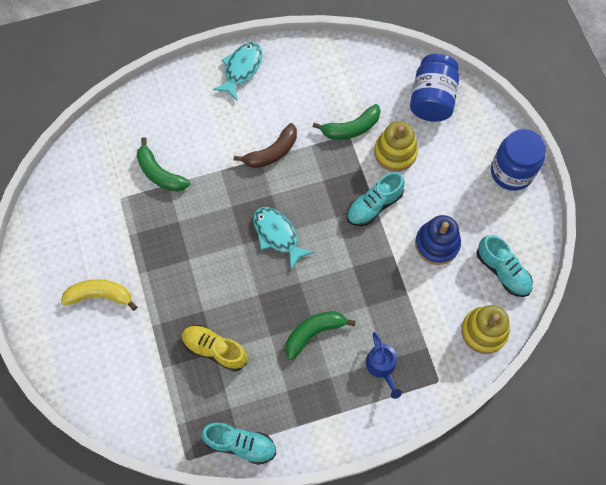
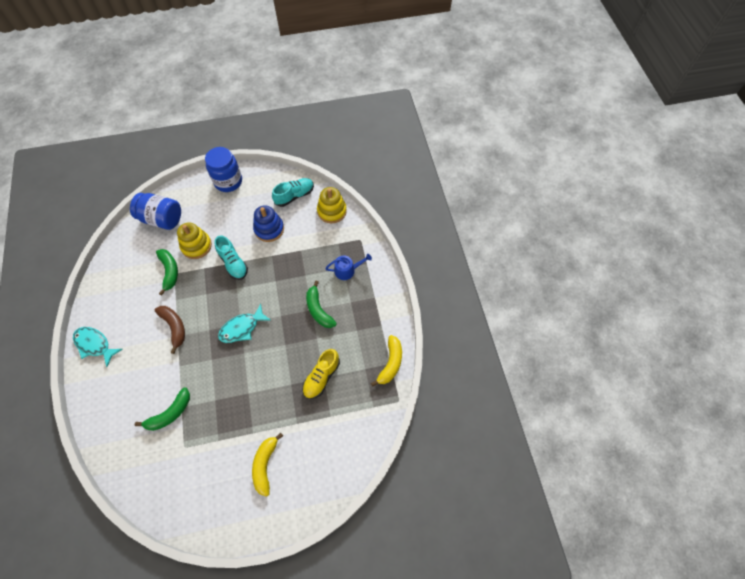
camera: 85 degrees left, 5 degrees down
turquoise shoe [201,422,276,465] -> yellow banana [371,335,402,387]

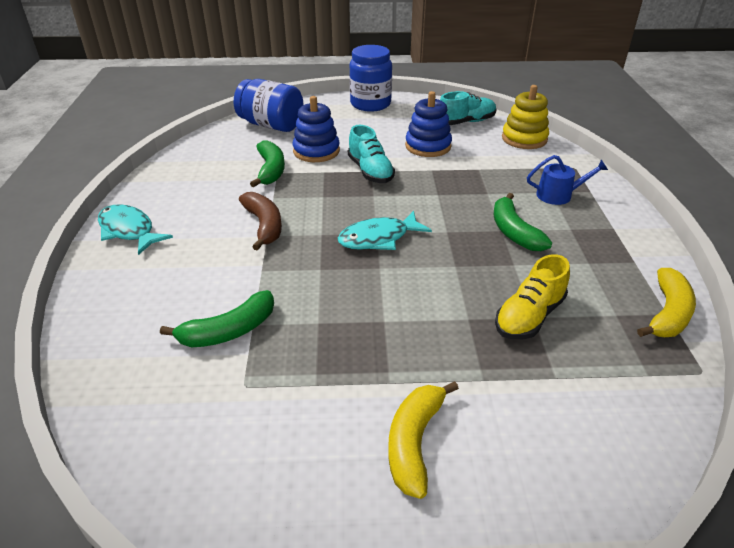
camera: 10 degrees right, 25 degrees down
yellow stacking toy [177,222,212,259] -> blue stacking toy [293,96,340,162]

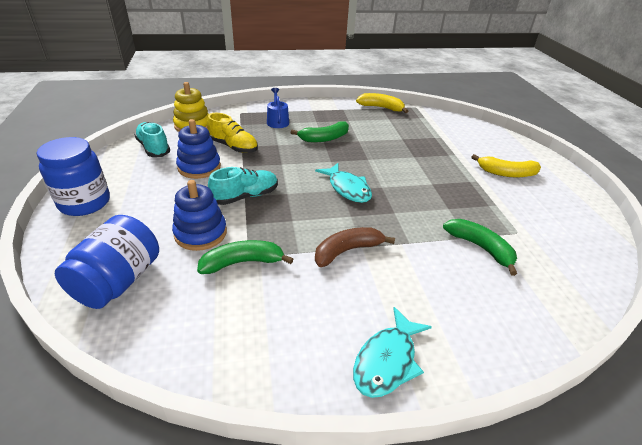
camera: 100 degrees left, 0 degrees up
yellow shoe [495,254,570,339] -> yellow shoe moved to [207,113,258,153]

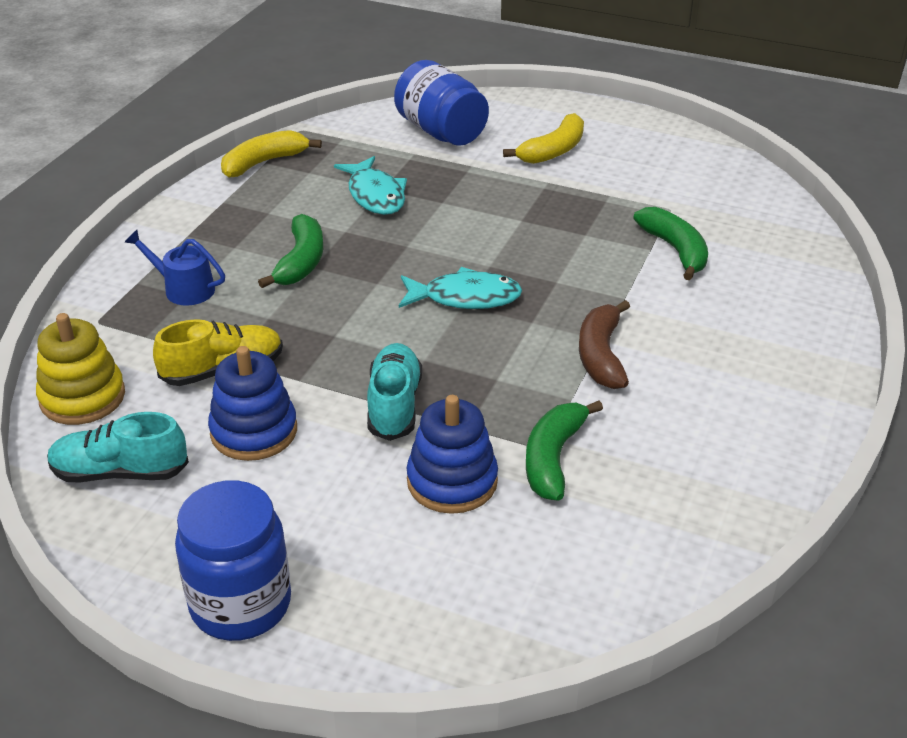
camera: 55 degrees left, 0 degrees up
blue jar [55,215,159,309] -> blue jar moved to [394,60,489,146]
turquoise fish [353,307,432,398] -> turquoise fish moved to [334,156,407,215]
green banana [443,219,517,276] -> green banana turned 75 degrees clockwise [633,207,708,281]

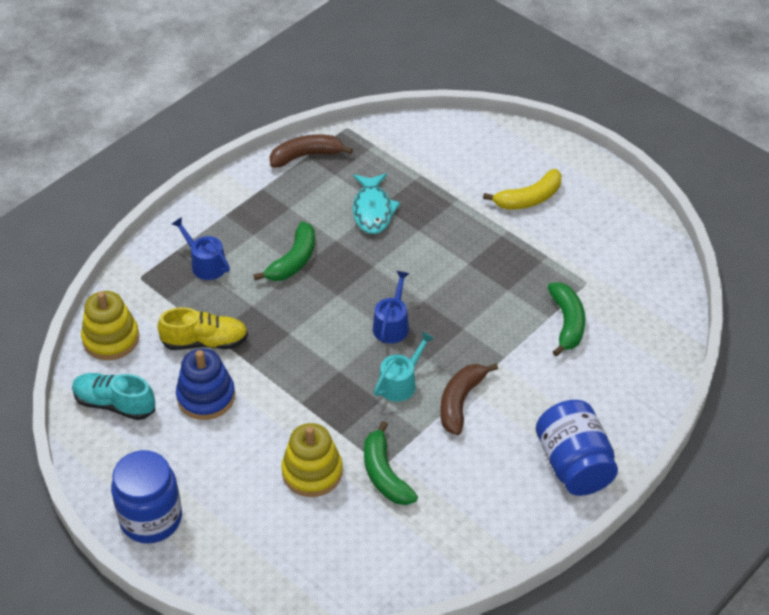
camera: 20 degrees right, 10 degrees up
yellow banana [221,130,322,178] -> brown banana [269,134,353,168]
turquoise shoe [367,343,422,441] -> none
blue jar [394,60,489,146] -> blue jar moved to [536,400,618,496]
turquoise fish [399,267,522,309] -> blue watering can [373,271,409,344]
blue stacking toy [407,395,498,514] -> yellow stacking toy [281,423,343,497]
green banana [526,401,603,501] -> green banana turned 60 degrees counterclockwise [364,421,418,505]
none -> turquoise watering can [374,331,434,402]

